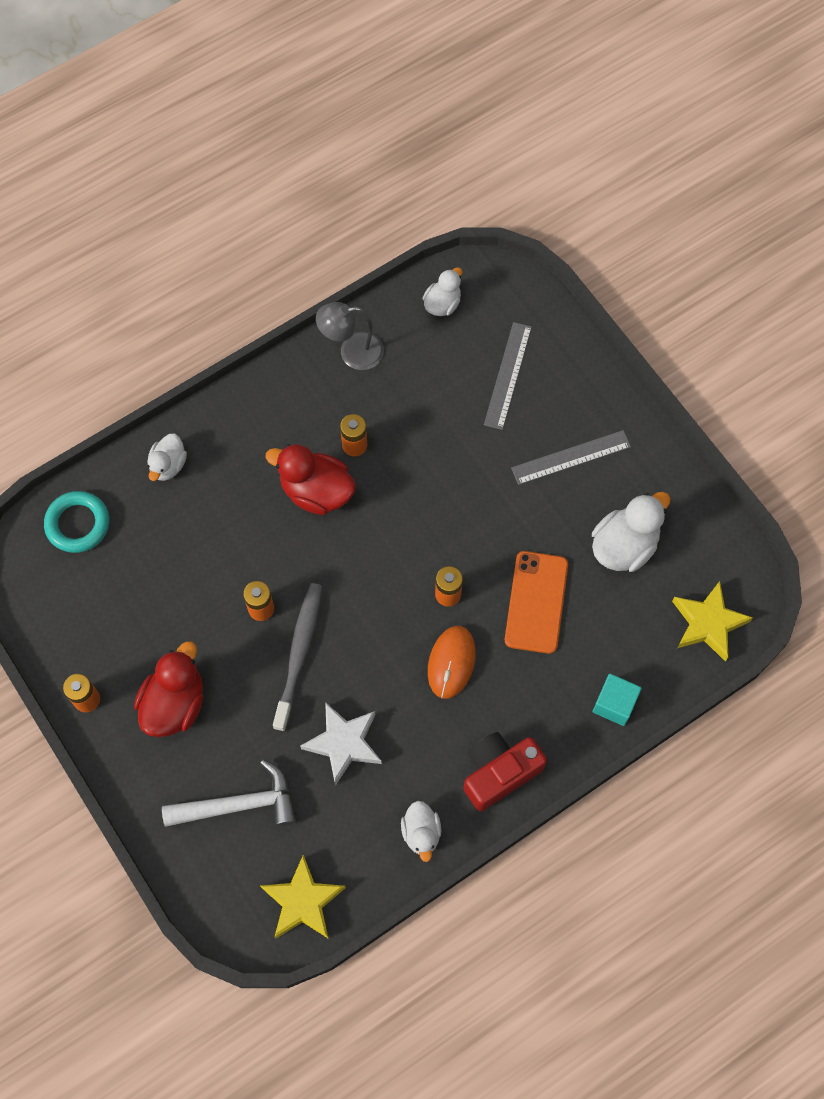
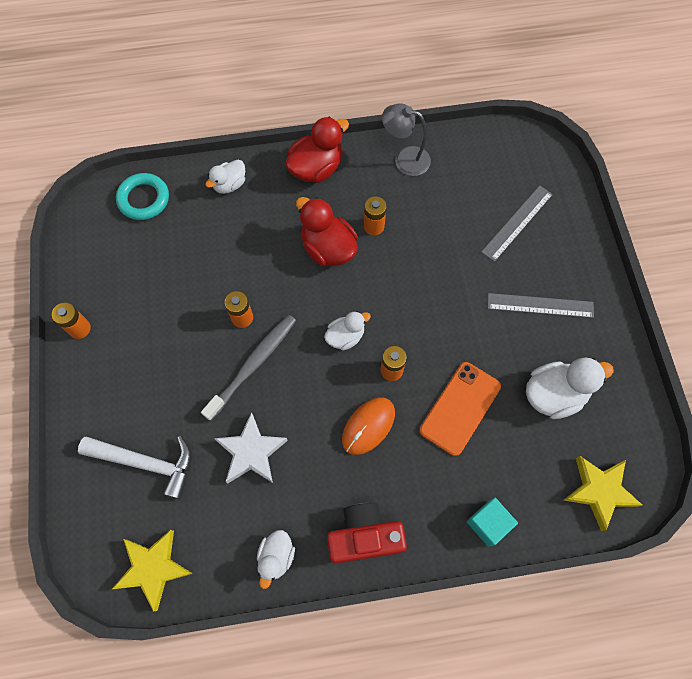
camera: 25 degrees right, 0 degrees up
red duck [134,641,203,737] -> red duck moved to [285,117,349,183]
white duck [422,267,462,316] -> white duck moved to [324,311,371,350]

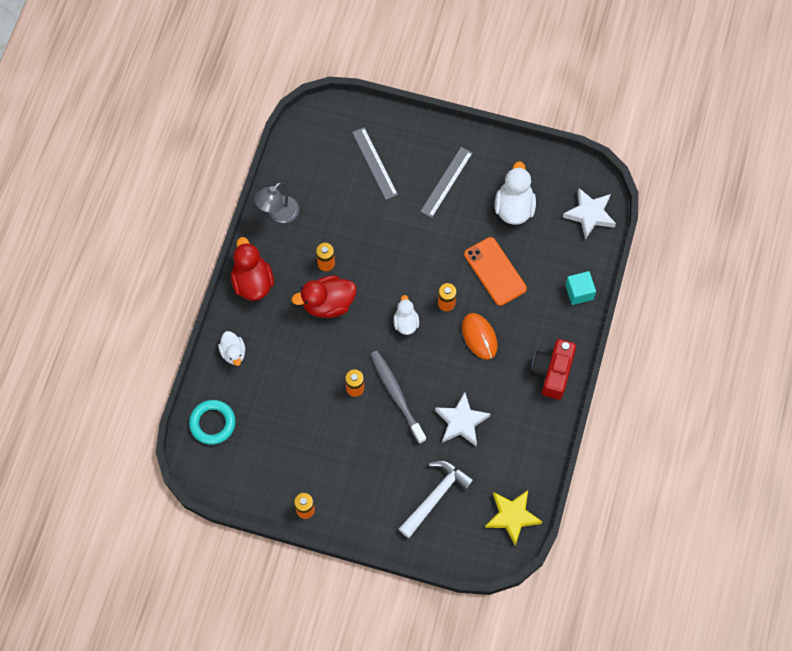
camera: 65 degrees left, 0 degrees up
white duck [257,530,295,589] -> none
yellow star [564,456,642,531] -> white star [563,188,616,240]

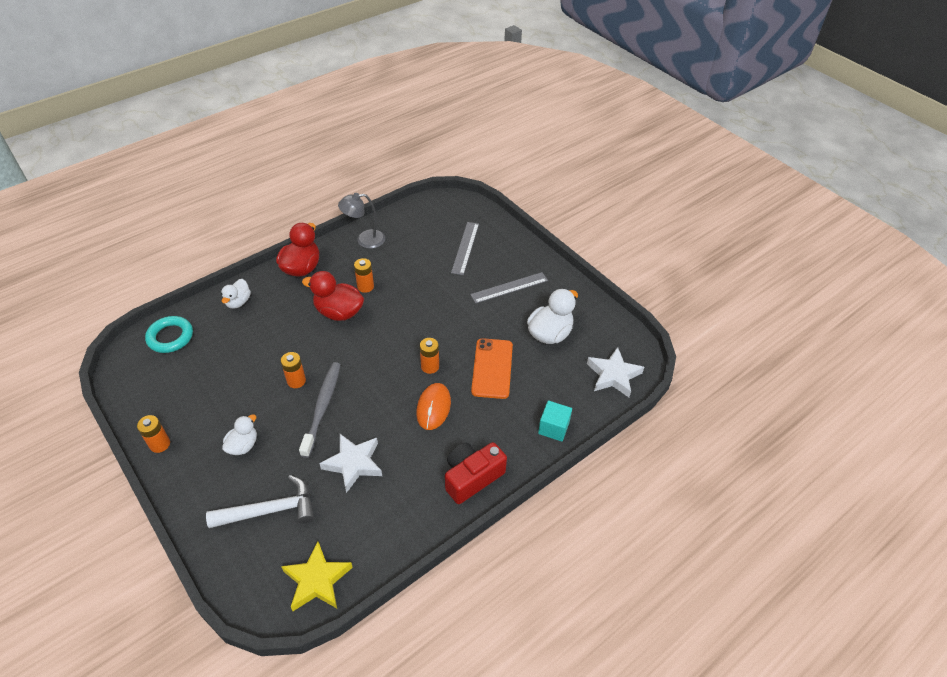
camera: 35 degrees right, 20 degrees down
white duck [393,295,419,335] -> white duck moved to [222,414,257,455]

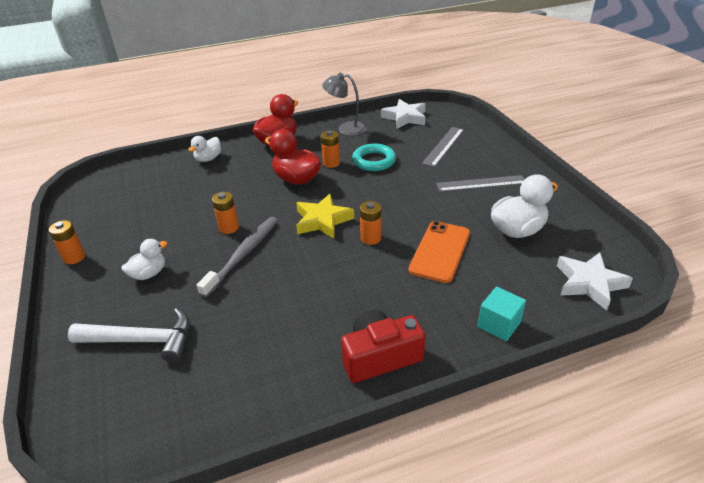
camera: 20 degrees right, 10 degrees down
turquoise ring [145,316,193,353] -> turquoise ring moved to [352,144,396,171]
yellow star [281,542,353,611] -> yellow star moved to [296,194,354,239]
white star [319,434,382,493] -> white star moved to [381,99,426,129]
orange mouse [416,383,451,430] -> none

